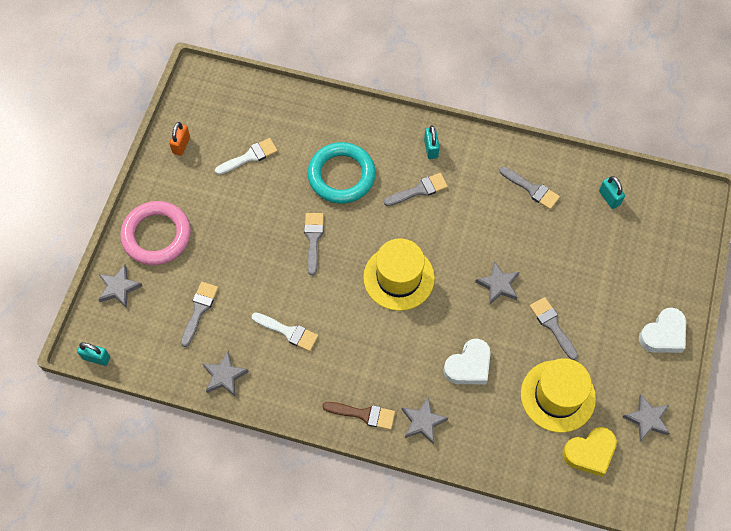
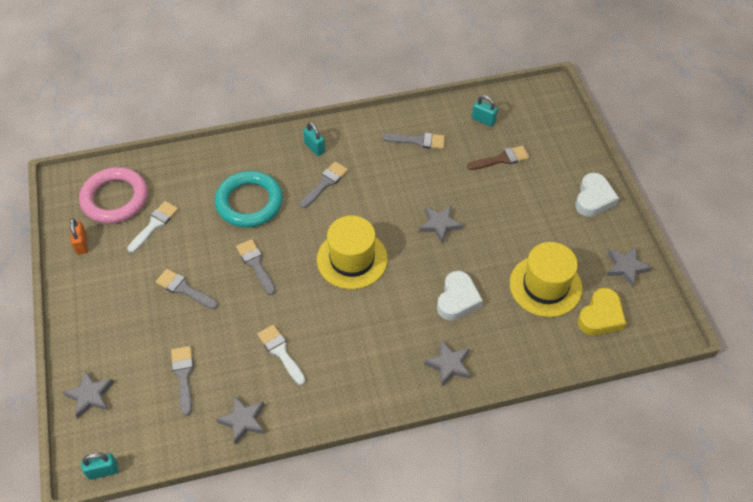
camera: 30 degrees left, 10 degrees down
pink ring [120,201,191,265] -> pink ring moved to [79,167,148,224]
white brush [252,312,318,351] -> white brush turned 120 degrees counterclockwise [257,324,306,385]
brown brush [322,402,395,430] -> brown brush moved to [467,146,530,170]
grey brush [530,297,578,360] -> grey brush moved to [156,269,218,309]

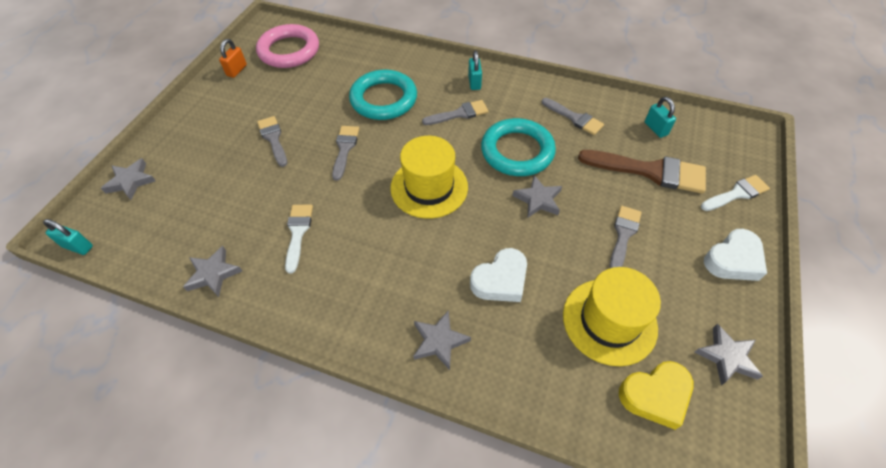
camera: 35 degrees right, 0 degrees up
white brush [127,201,179,253] -> white brush moved to [701,175,770,211]
grey brush [171,346,194,416] -> grey brush moved to [610,206,642,268]
brown brush [467,146,530,170] -> brown brush [578,150,706,194], size x1.67
none -> turquoise ring [481,118,556,176]

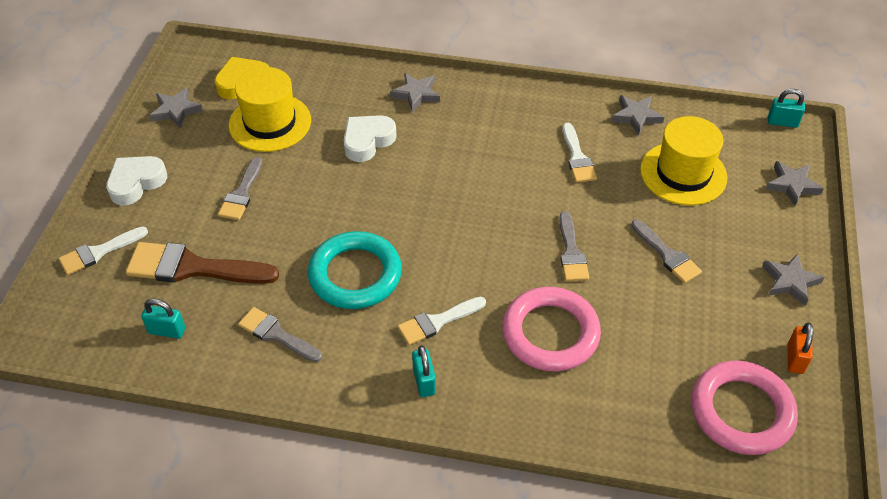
camera: 170 degrees right, 5 degrees down
turquoise ring [349,70,417,120] -> pink ring [502,287,601,371]
yellow hat [390,136,468,219] -> yellow hat moved to [640,116,727,205]
grey brush [422,100,489,125] -> white brush [398,297,486,345]
grey star [512,175,562,218] -> grey star moved to [762,253,824,306]
turquoise padlock [645,97,676,138] -> turquoise padlock turned 45 degrees counterclockwise [141,299,185,339]

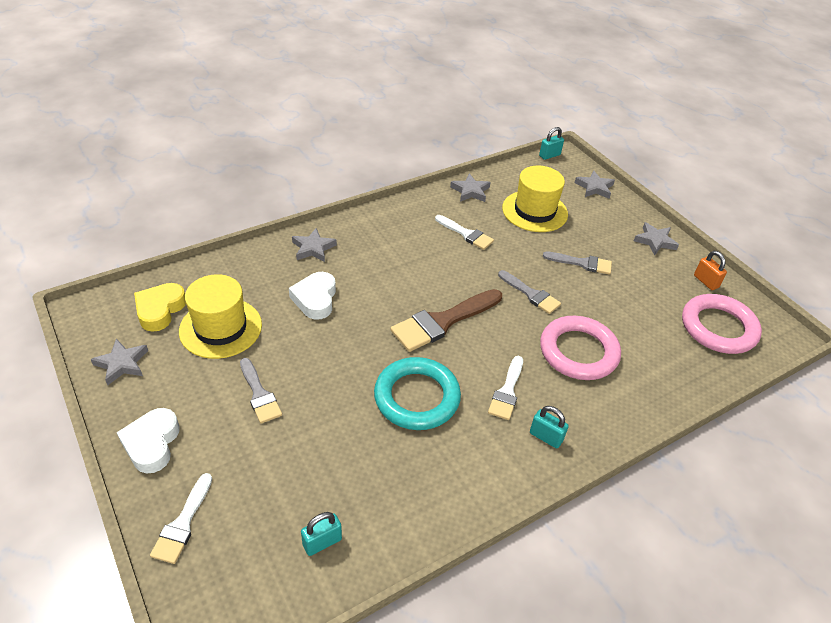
camera: 45 degrees left, 5 degrees down
brown brush [126,242,279,284] -> brown brush moved to [391,289,502,352]
grey brush [238,307,322,362] -> none

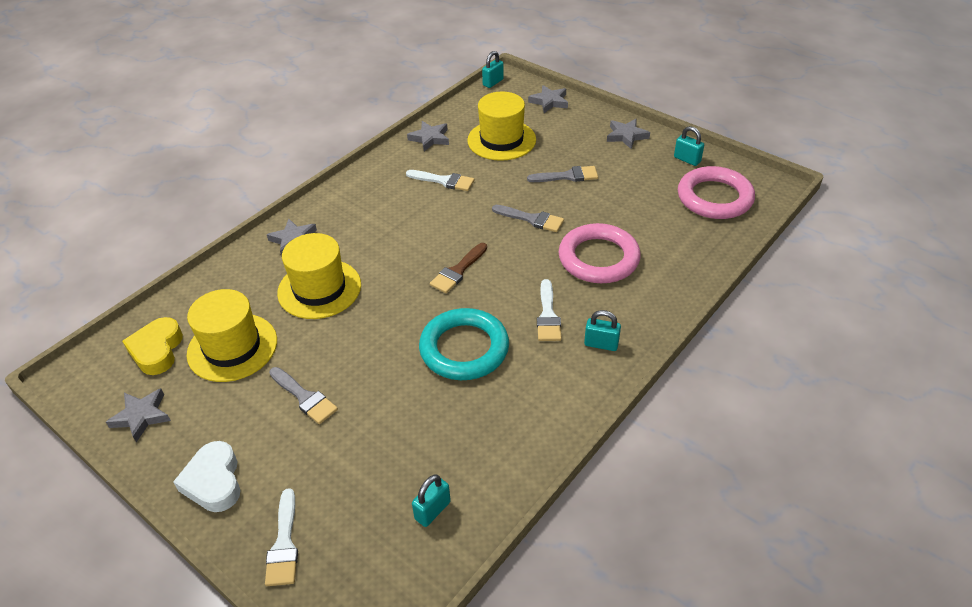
camera: 15 degrees left, 0 degrees up
white heart [289,272,336,320] -> yellow hat [277,233,361,319]
brown brush [391,289,502,352] -> brown brush [430,243,487,293], size x0.60
orange padlock [694,251,727,290] -> turquoise padlock [674,126,704,166]

